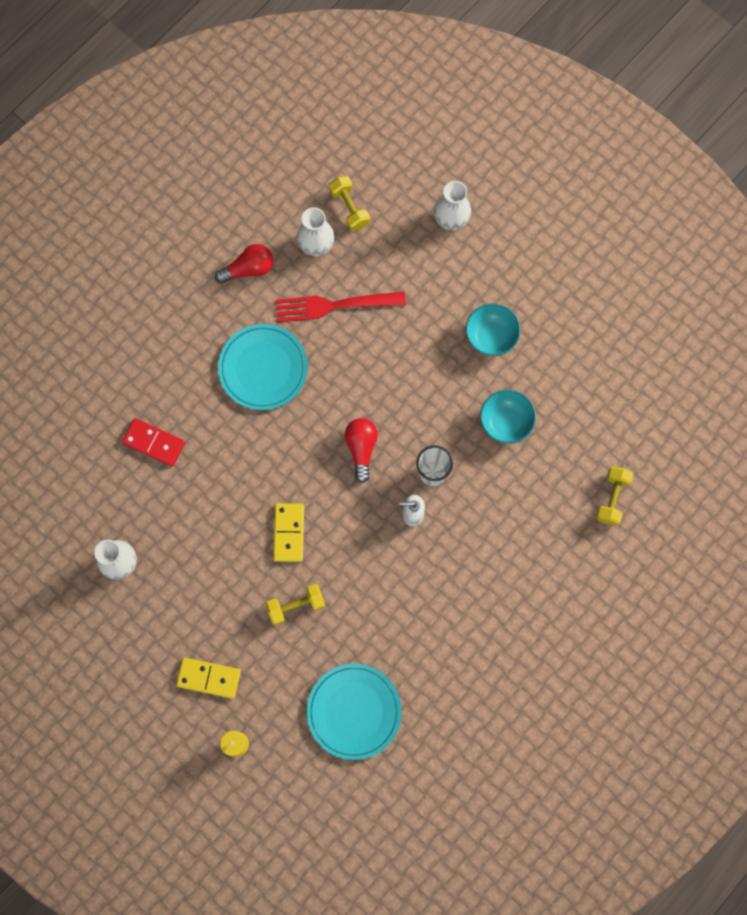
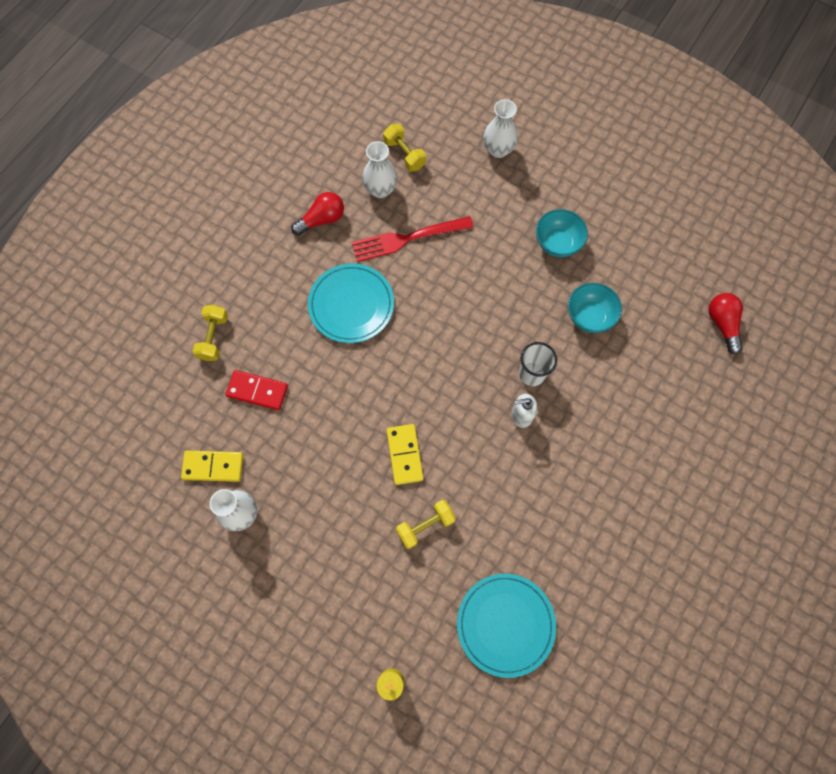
camera: 10 degrees left, 5 degrees down
yellow domino [176,657,241,699] -> yellow domino moved to [181,451,243,482]
red light bulb [345,418,378,483] -> red light bulb moved to [708,293,743,354]
yellow dumbbell [596,467,633,526] -> yellow dumbbell moved to [192,305,228,361]

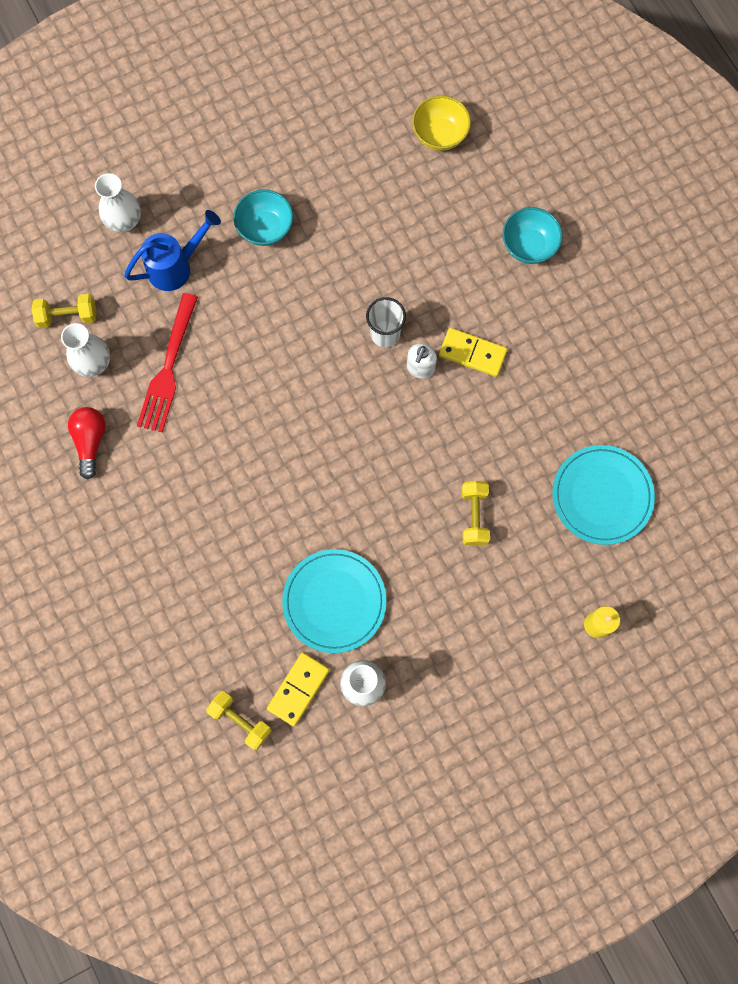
camera: 60 degrees left, 5 degrees up
yellow dumbbell [192,305,228,361] -> yellow dumbbell moved to [206,691,272,750]
red domino [225,370,288,410] -> none
turquoise plate [308,263,394,343] -> turquoise plate moved to [282,549,387,653]
yellow domino [386,424,424,485] -> yellow domino moved to [439,328,507,377]
turquoise bowl [568,283,622,333] -> turquoise bowl moved to [502,207,563,264]
red light bulb [708,293,743,354] -> yellow bowl [412,95,471,151]
none -> blue watering can [124,210,221,291]

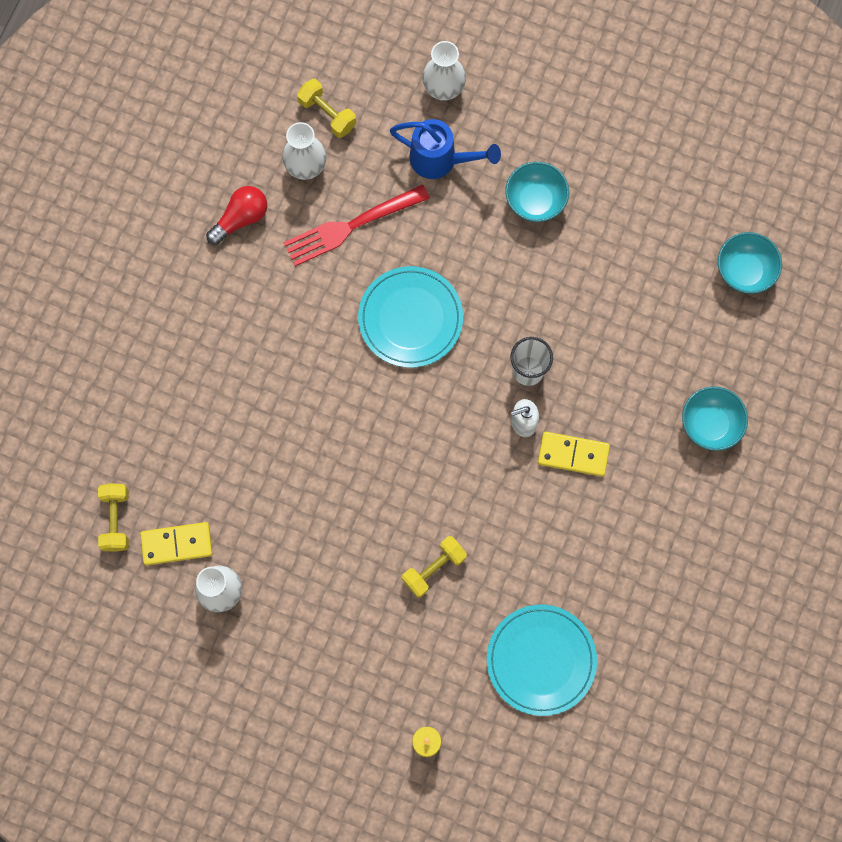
camera: 50 degrees right, 0 degrees up
turquoise plate [282,549,387,653] -> turquoise plate moved to [358,266,463,368]
yellow bowl [412,95,471,151] -> turquoise bowl [718,232,782,294]
yellow domino [439,328,507,377] -> yellow domino turned 60 degrees counterclockwise [538,432,610,477]

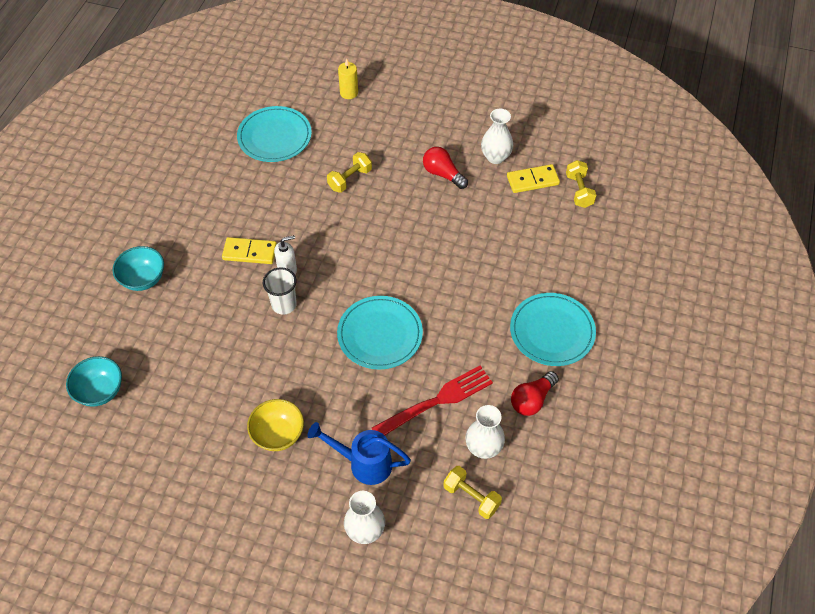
camera: 175 degrees right, 20 degrees down
turquoise bowl [505,162,569,222] -> yellow bowl [247,399,304,451]
none -> red light bulb [423,147,468,189]
none -> turquoise plate [510,293,596,366]

